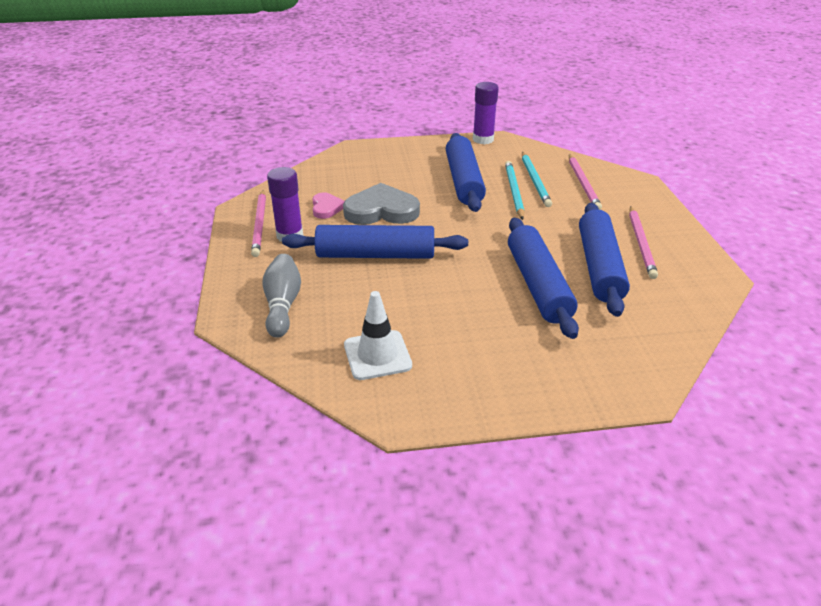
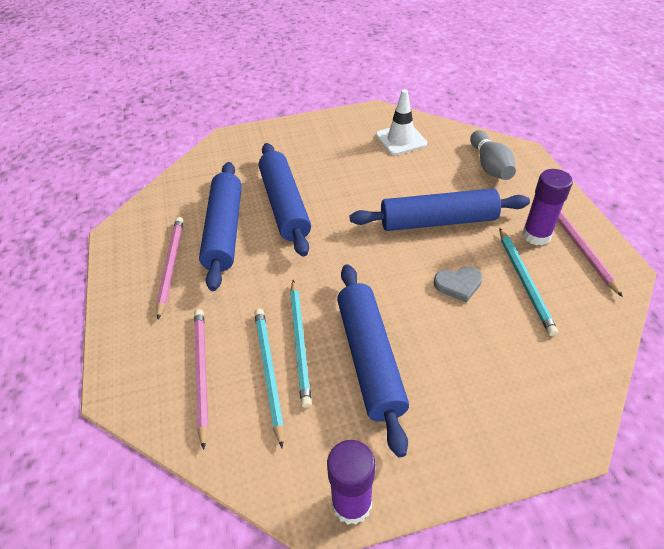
camera: 175 degrees right, 10 degrees up
pink heart [312,193,344,219] -> turquoise pencil [499,228,558,336]
grey heart [343,183,420,225] -> grey heart [434,266,483,303], size x0.54

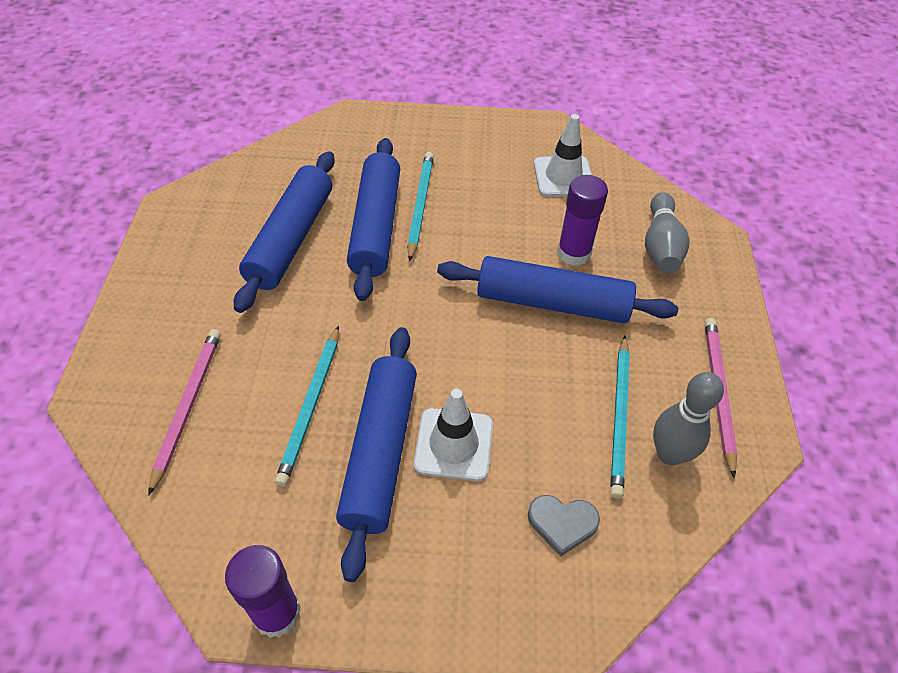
camera: 15 degrees right, 5 degrees up
pink pencil [156,217,184,319] -> none
turquoise pencil [254,308,284,448] -> turquoise pencil moved to [407,152,434,262]
grey heart [434,266,483,303] -> grey heart moved to [528,495,600,557]
purple glue stick [522,169,573,245] -> purple glue stick moved to [557,175,608,266]
none -> white traffic cone [414,389,493,481]
none -> grey bowling pin [653,372,724,466]

